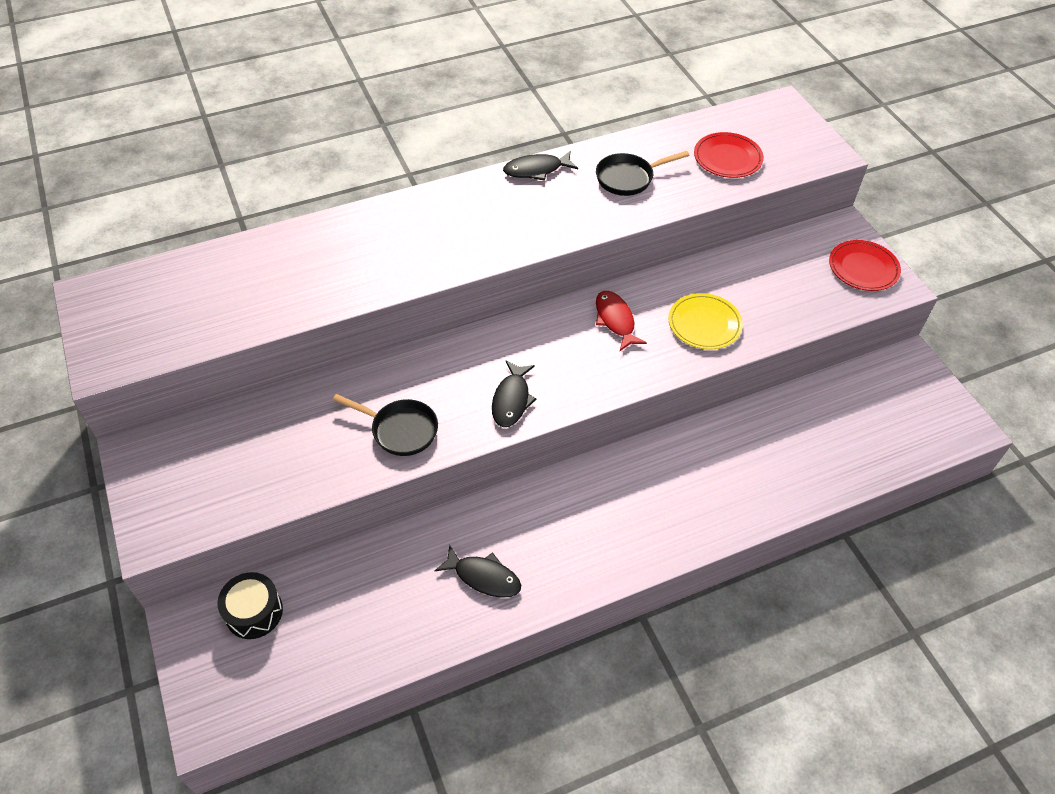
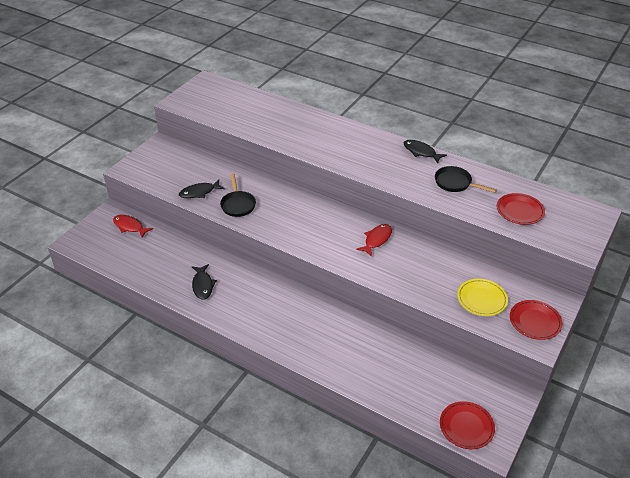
camera: 55 degrees right, 10 degrees down
black drum [217,572,283,639] -> red fish [113,215,153,238]
black fish [492,361,536,427] -> black fish moved to [179,179,225,198]
yellow plate [668,293,743,349] -> yellow plate moved to [457,279,508,316]
none -> red plate [440,401,495,449]

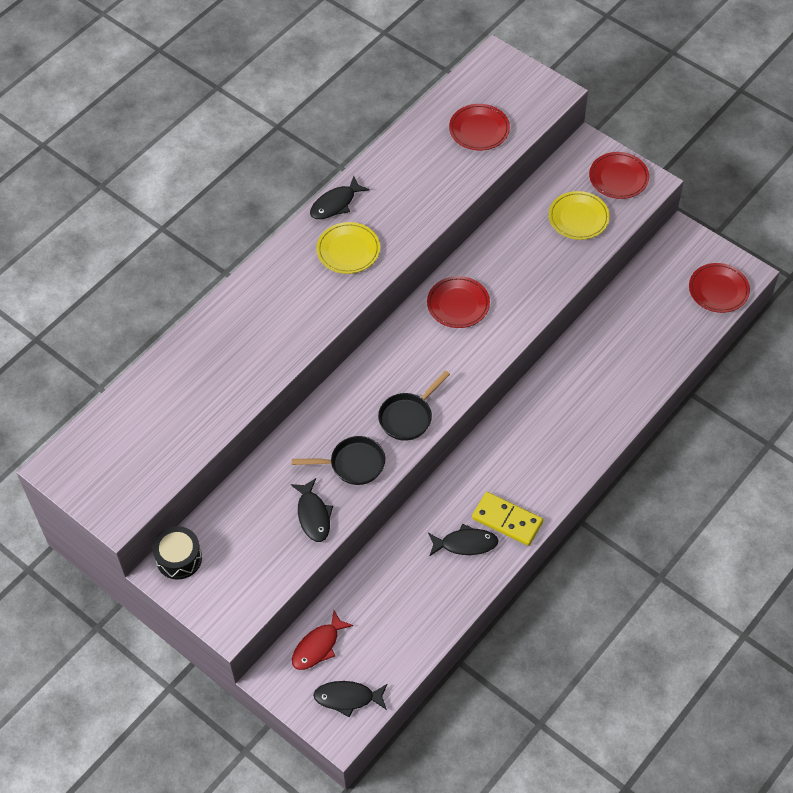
camera: 80 degrees left, 15 degrees up
red fish [356,224,392,257] -> red plate [427,276,490,328]
black pan [435,166,497,193] -> black pan moved to [378,371,450,441]
none -> black drum [153,526,202,580]
none -> black fish [313,681,387,717]
none -> yellow plate [316,222,380,274]
none -> yellow domino [472,492,543,546]

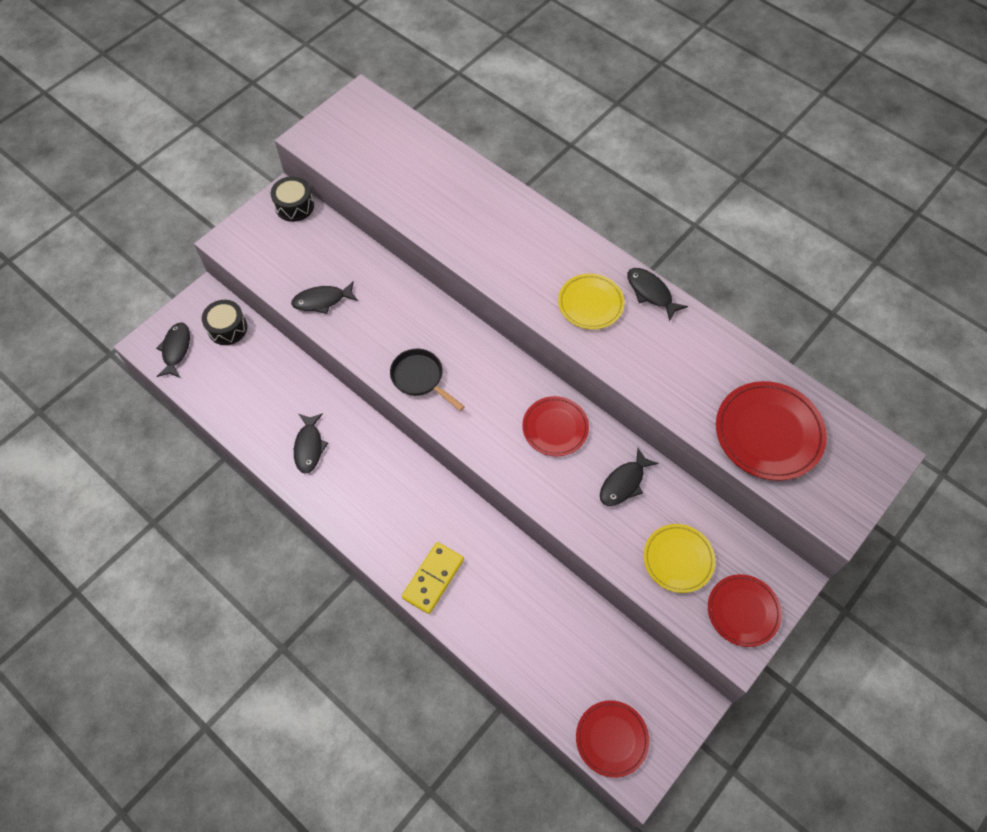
camera: 90 degrees right, 5 degrees up
black pan [292,436,385,485] -> none
red fish [292,610,354,670] -> black drum [202,300,247,345]
red plate [449,104,510,150] -> red plate [716,381,827,481], size x1.53
yellow domino [472,492,543,546] -> yellow domino moved to [402,542,464,614]
none -> black fish [600,448,659,506]

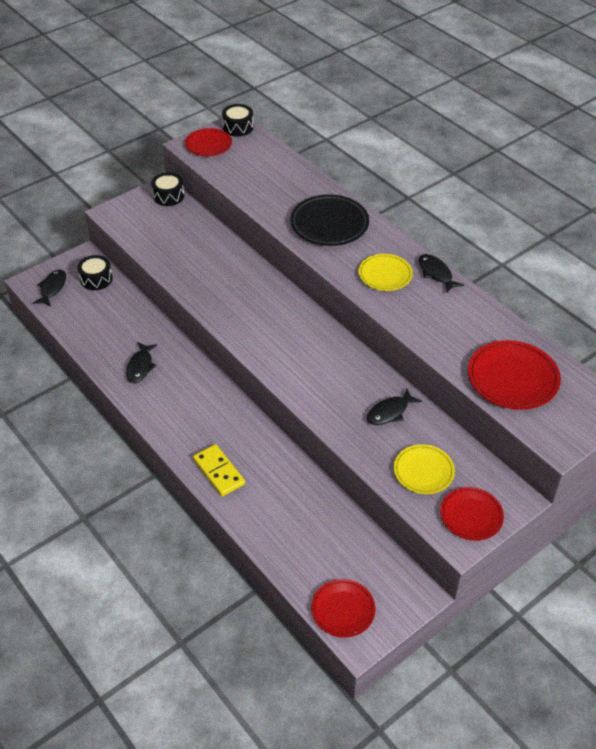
camera: 10 degrees right, 15 degrees down
black fish [291,281,358,314] -> none
black pan [390,349,465,411] -> none
yellow domino [402,542,464,614] -> yellow domino turned 75 degrees counterclockwise [193,444,245,496]
red plate [522,396,589,456] -> red plate moved to [185,128,232,156]
none -> black drum [222,104,254,137]
none -> black plate [290,194,369,246]

